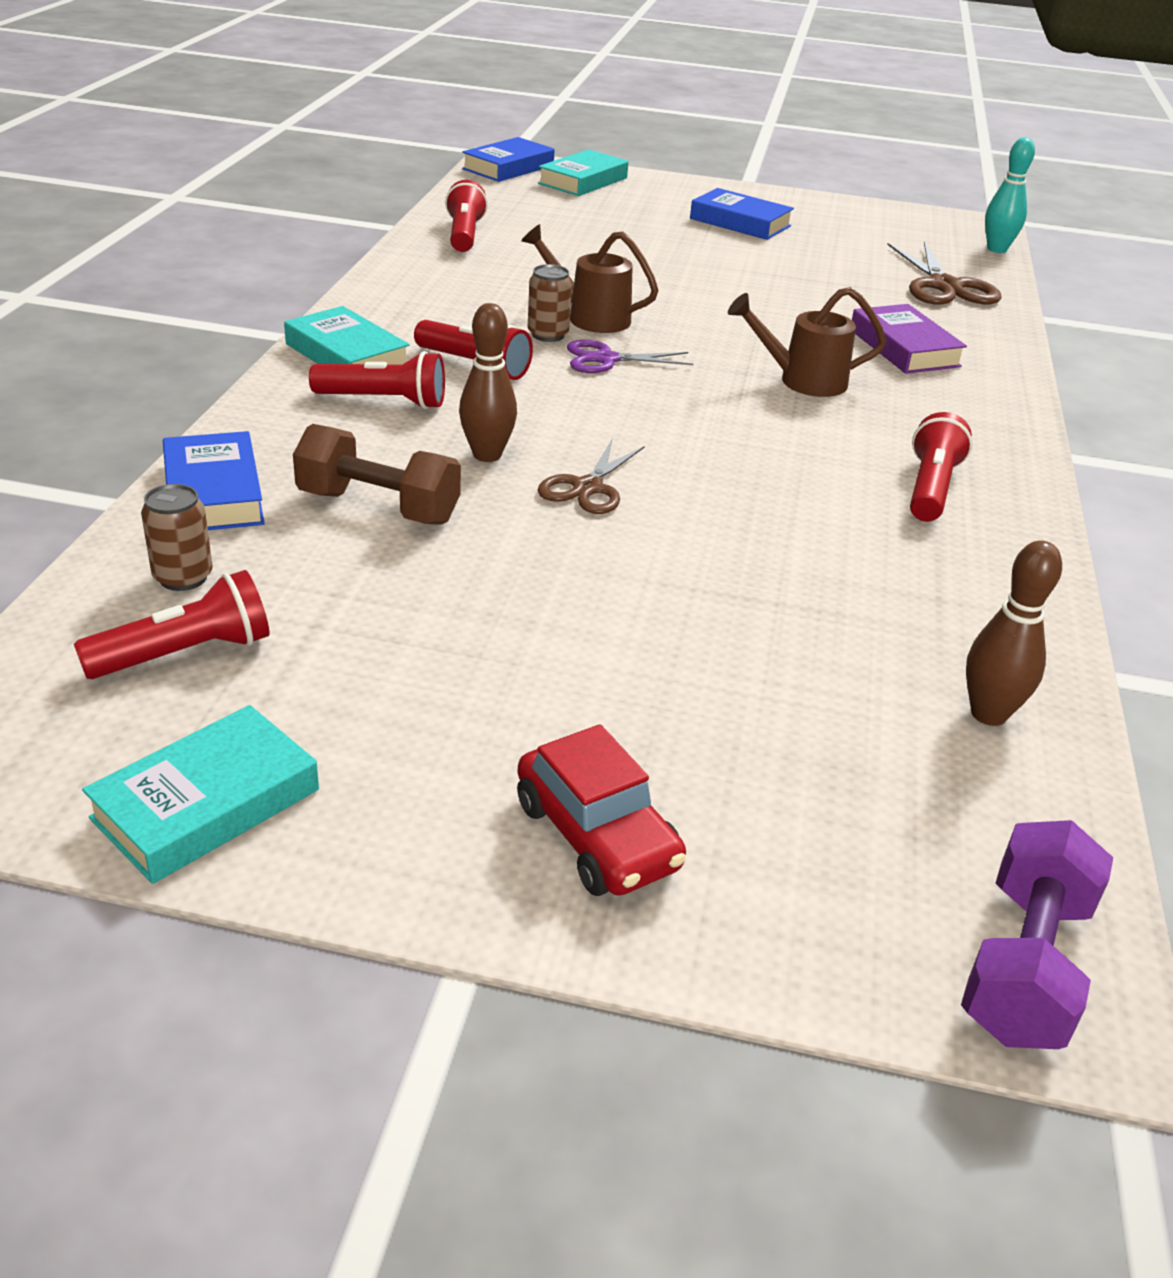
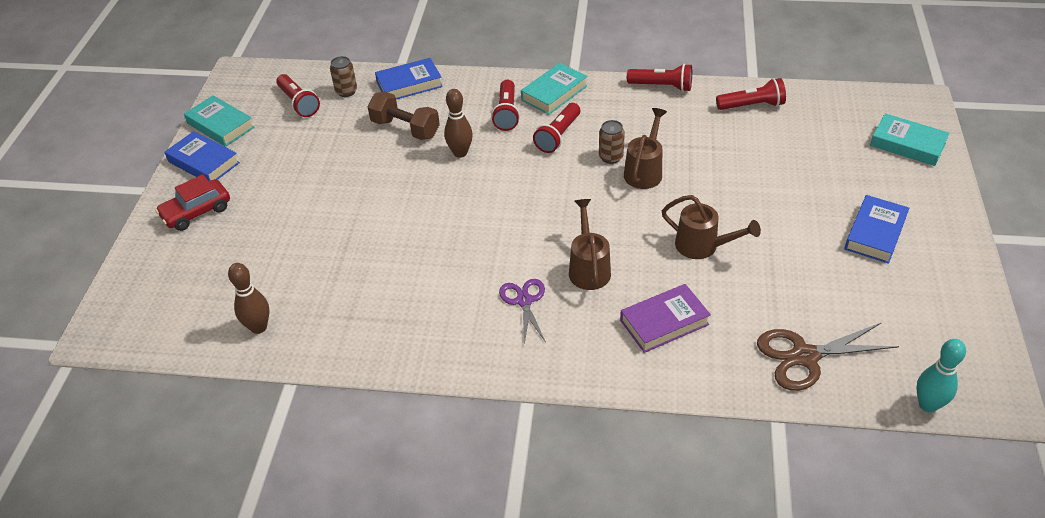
camera: 90 degrees right, 10 degrees up
brown dumbbell [293,424,461,525] -> brown dumbbell turned 75 degrees counterclockwise [368,92,440,140]
blue book [462,137,555,182] -> blue book moved to [165,131,240,181]
brown scissors [538,440,645,514] -> none
purple scissors [567,340,693,373] -> purple scissors moved to [499,279,545,345]
red flashlight [910,412,973,522] -> red flashlight moved to [627,64,692,92]
purple dumbbell [961,820,1113,1049] -> none
none -> brown watering can [662,195,761,259]

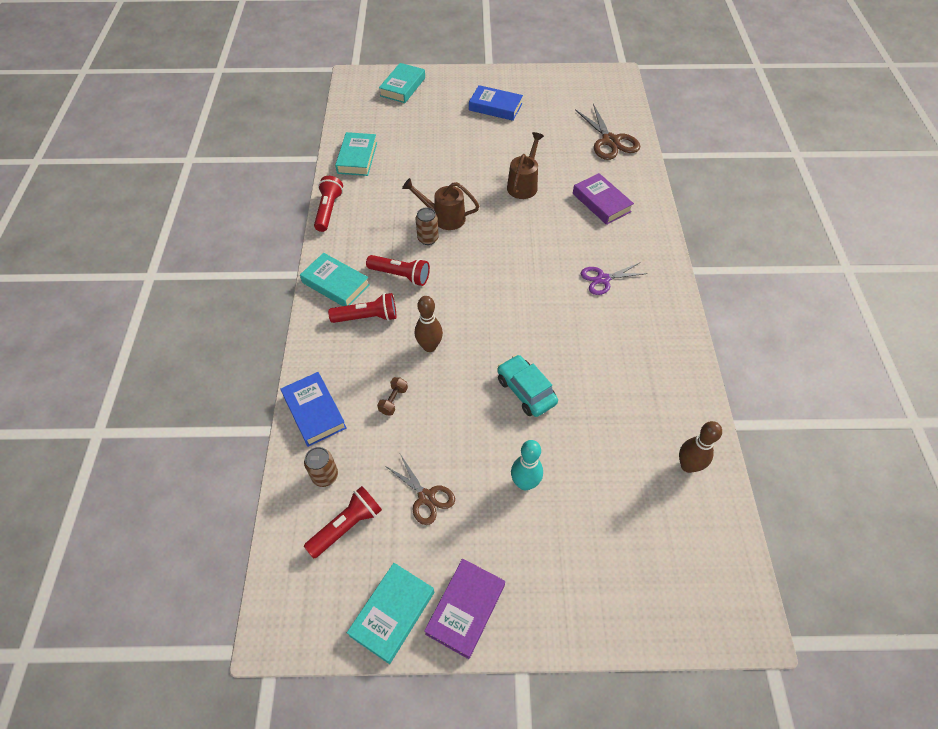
camera: 100 degrees left, 10 degrees up
red car [155,174,230,231] -> none
blue book [165,131,240,181] -> purple book [424,559,505,659]
brown dumbbell [368,92,440,140] -> brown dumbbell [377,377,408,416], size x0.51
brown watering can [569,199,611,290] -> none
red flashlight [716,78,786,110] -> turquoise book [335,132,377,176]
turquoise bowling pin [916,339,966,413] -> turquoise bowling pin moved to [511,440,543,490]
none -> brown scissors [384,454,455,525]
none -> turquoise car [497,355,558,417]

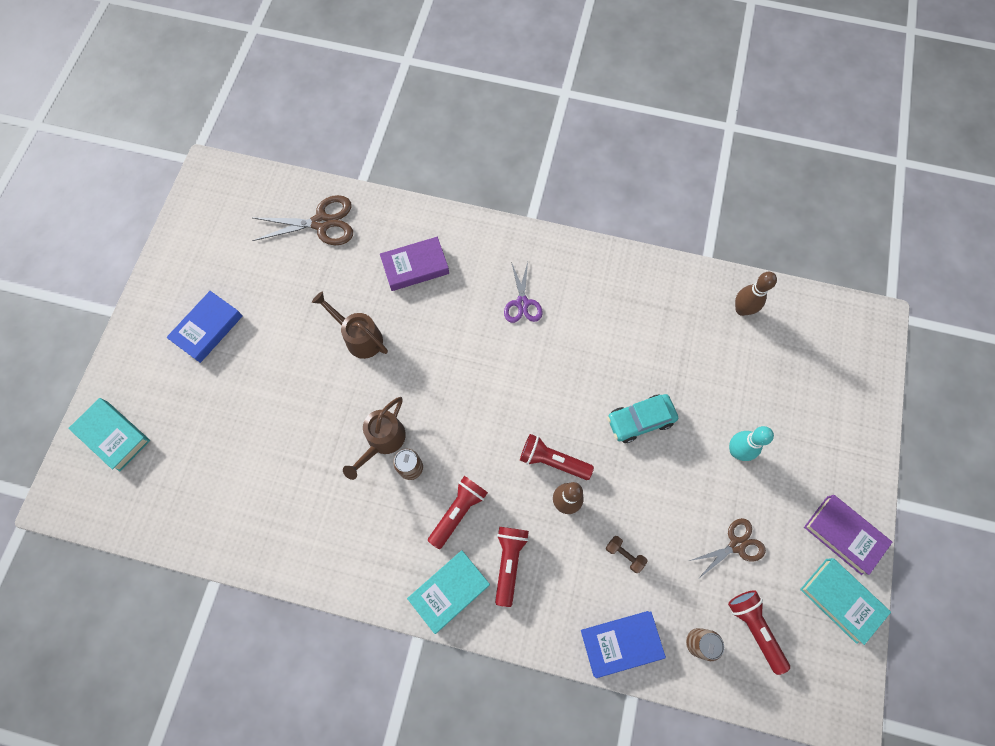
camera: 75 degrees left, 15 degrees up
red flashlight [314,176,343,232] -> red flashlight moved to [520,434,594,480]
turquoise book [335,132,377,176] -> none

